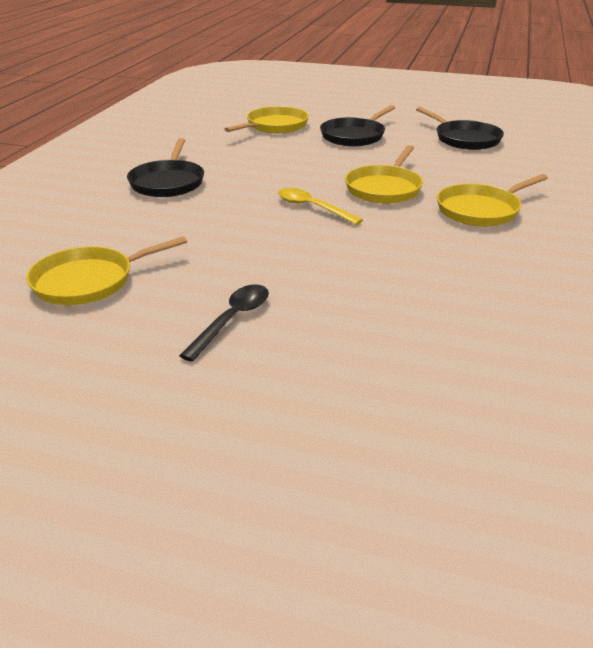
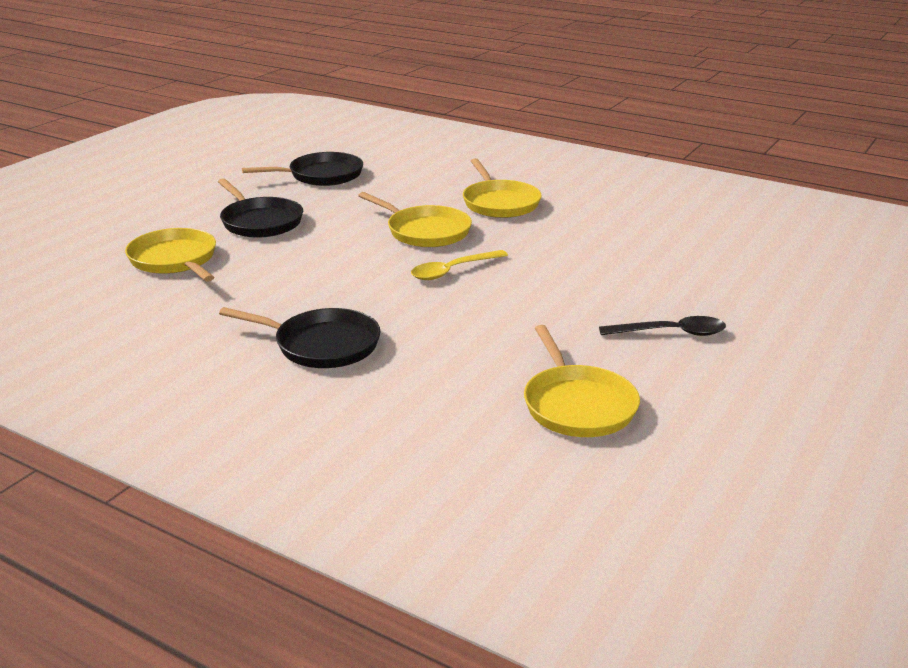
camera: 75 degrees left, 5 degrees down
black spoon [179,284,269,362] -> black spoon turned 135 degrees clockwise [599,316,726,336]

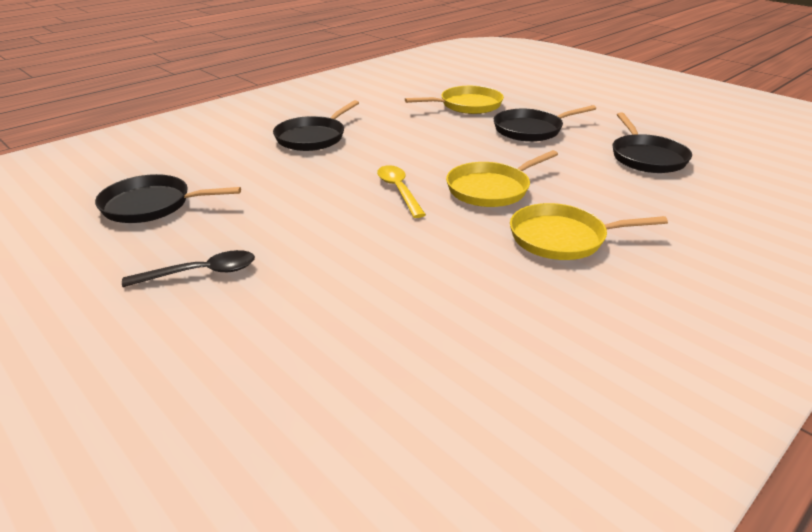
camera: 105 degrees right, 5 degrees up
yellow pan [524,325,640,437] -> black pan [95,174,241,223]
black spoon [599,316,726,336] -> black spoon turned 120 degrees counterclockwise [122,250,255,287]

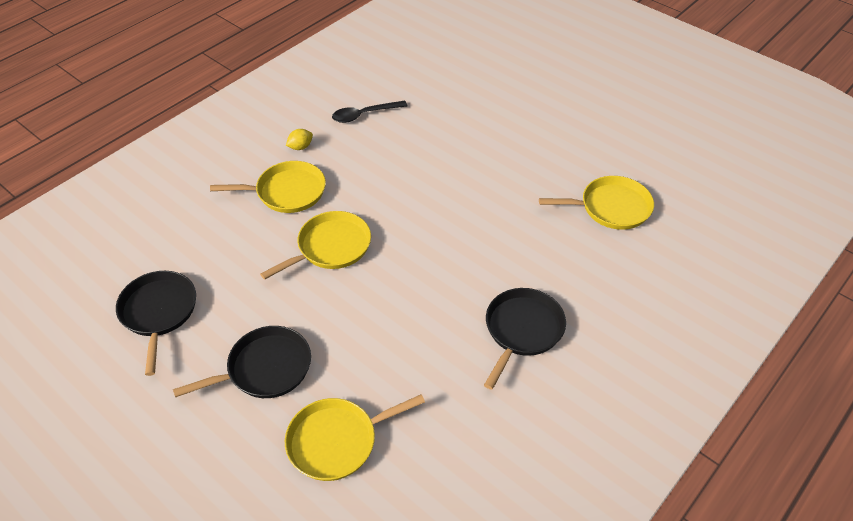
camera: 175 degrees right, 15 degrees up
black pan [95,174,241,223] -> yellow pan [539,176,654,230]
black spoon [122,250,255,287] -> black spoon moved to [332,100,407,123]
yellow spoon [377,165,426,218] -> none
none -> yellow lemon [286,129,313,150]

